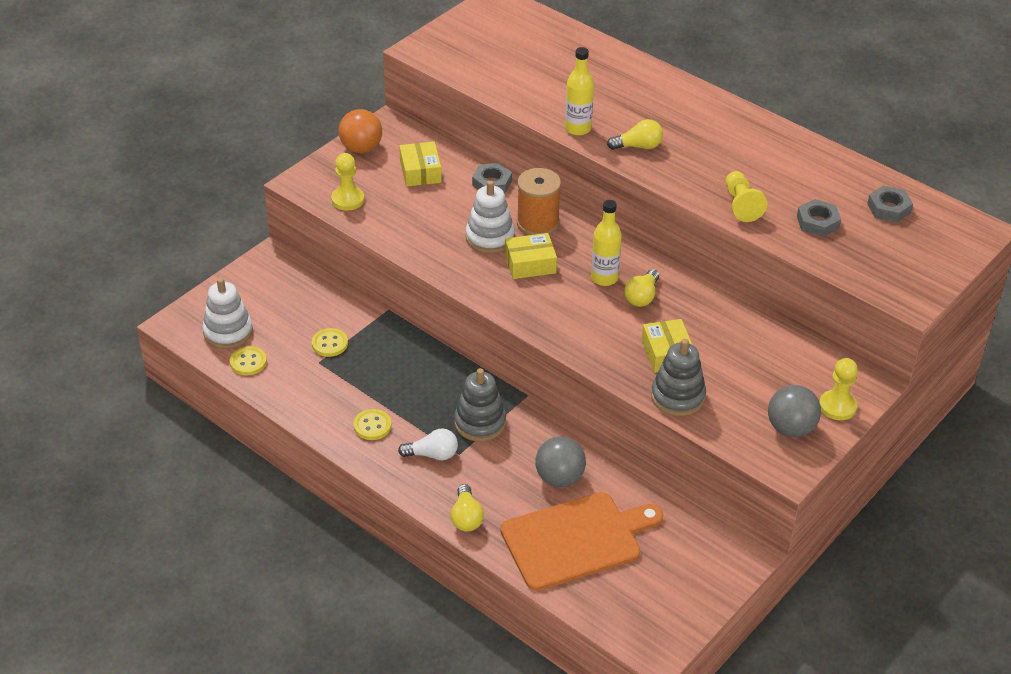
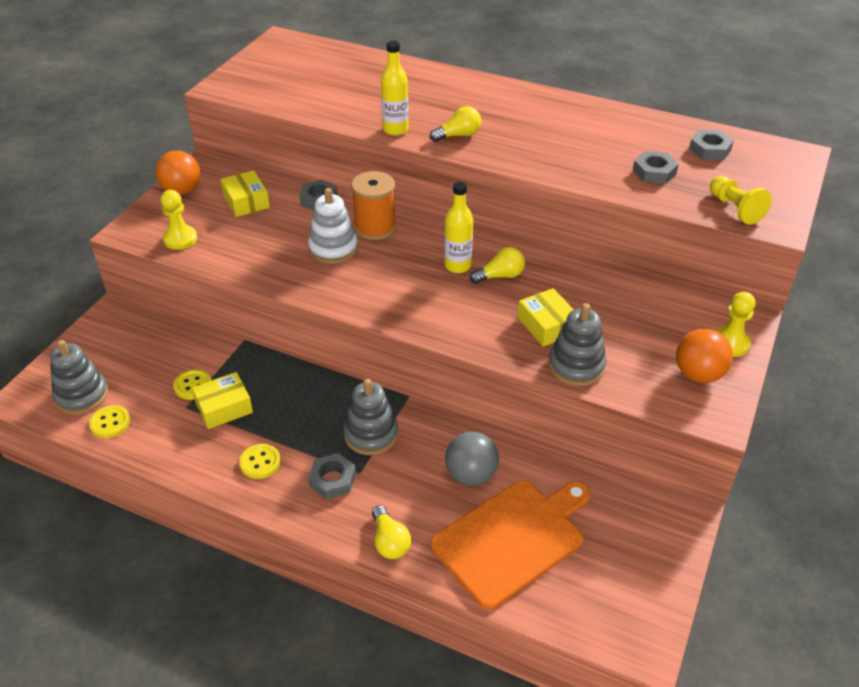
camera: 15 degrees left, 0 degrees up
white stacking toy [202,278,253,349] -> grey stacking toy [50,340,108,415]
white light bulb [398,428,458,460] -> grey nut [308,453,356,499]
yellow box [505,233,557,279] -> yellow box moved to [192,372,253,429]
yellow light bulb [624,269,659,307] -> yellow light bulb turned 120 degrees counterclockwise [470,247,525,284]
yellow pawn [726,171,768,222] -> yellow pawn moved to [710,176,772,225]
grey ball [768,385,821,437] -> orange ball [676,329,733,383]

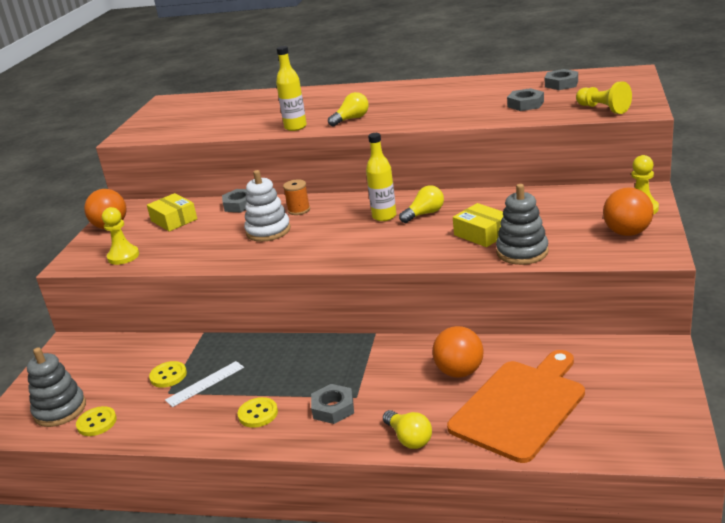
camera: 10 degrees left, 15 degrees down
yellow box [192,372,253,429] -> white ruler [165,361,244,407]
grey stacking toy [344,379,398,455] -> none
orange spool [351,171,396,240] -> orange spool [283,179,310,215], size x0.59
grey ball [445,432,499,486] -> orange ball [432,326,484,378]

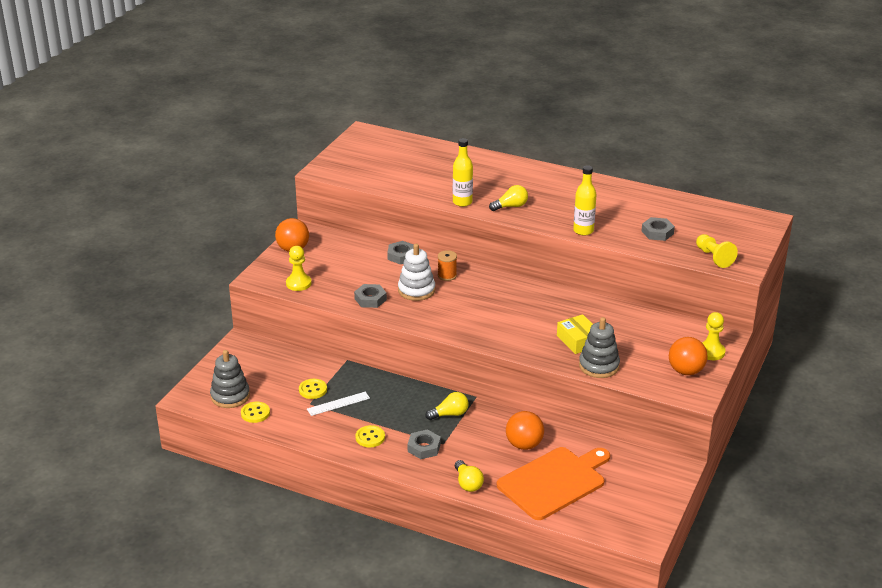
camera: 10 degrees right, 5 degrees up
yellow box [147,193,197,232] -> none
yellow bottle [366,133,396,221] -> yellow bottle moved to [573,165,596,236]
yellow light bulb [399,185,444,223] -> yellow light bulb moved to [425,392,468,420]
grey nut [545,69,578,90] -> grey nut moved to [354,284,387,308]

